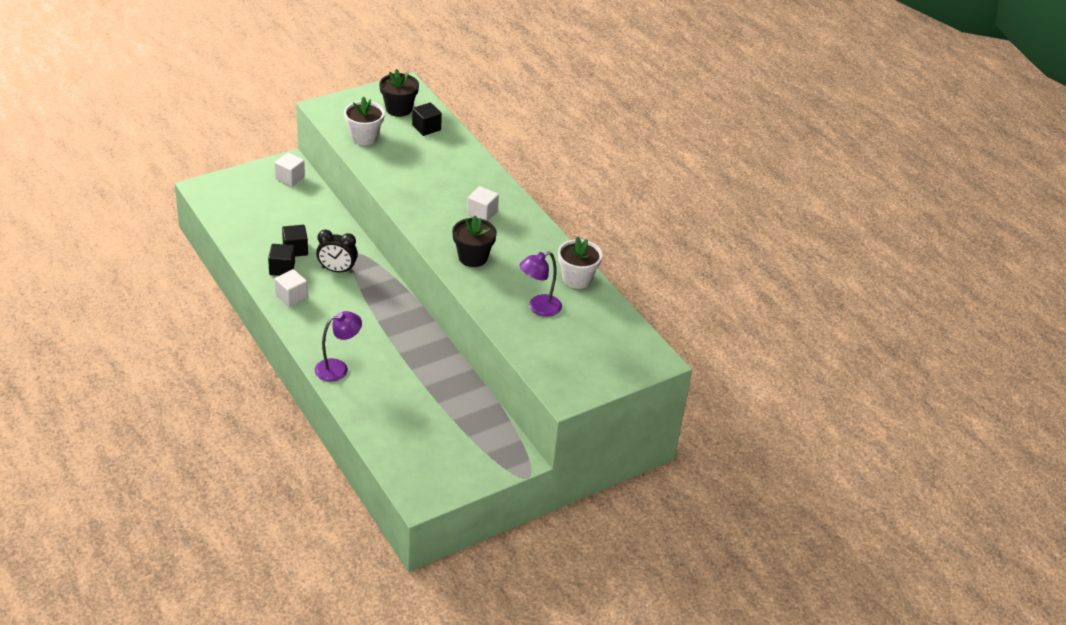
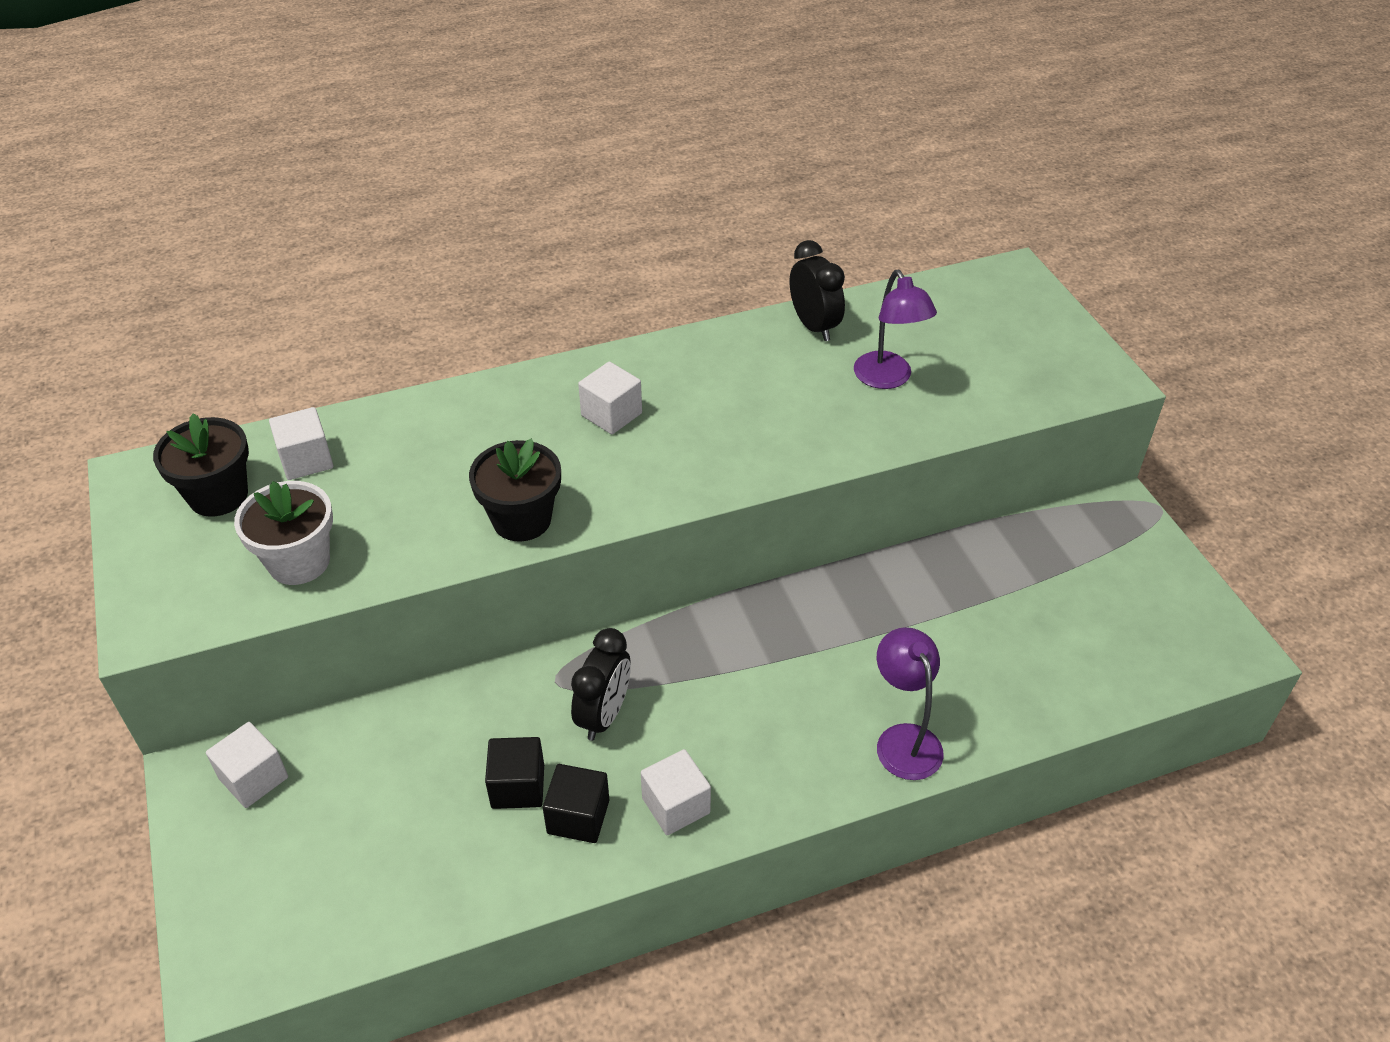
camera: 75 degrees left, 5 degrees up
black cube [412,102,442,136] -> white cube [269,407,333,480]
black flower pot [452,216,497,267] -> black flower pot moved to [469,438,561,542]
white flower pot [558,236,602,289] -> black clock [790,240,845,341]

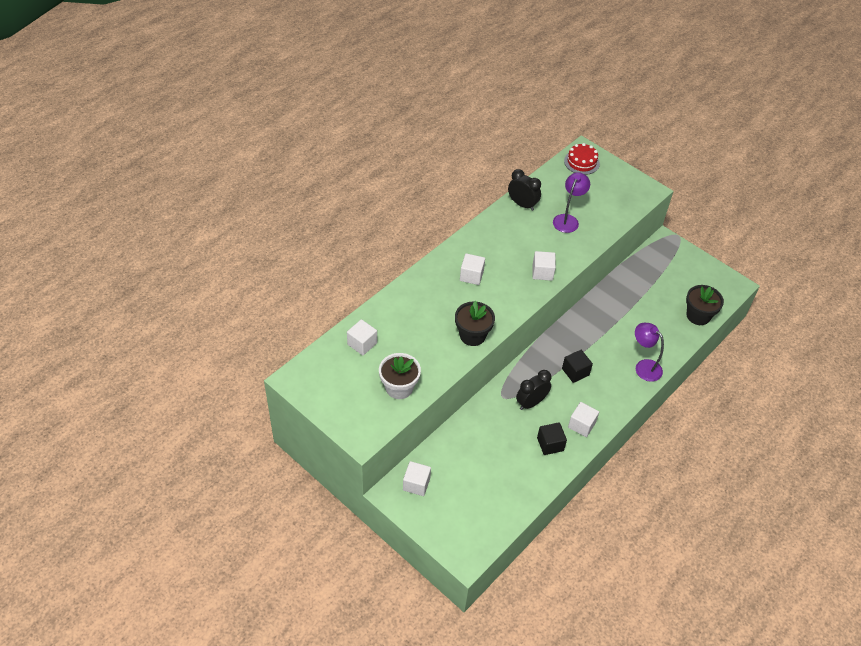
camera: 30 degrees left, 5 degrees up
black flower pot [153,413,249,517] -> black flower pot moved to [686,285,724,325]
black cube [485,737,544,809] -> black cube moved to [562,350,593,383]
black clock [571,628,631,741] -> black clock turned 120 degrees counterclockwise [516,370,552,410]
purple lamp [854,270,937,389] -> purple lamp turned 105 degrees counterclockwise [553,172,590,233]
none -> white cube [533,251,556,281]
none -> red cake [564,143,600,175]

